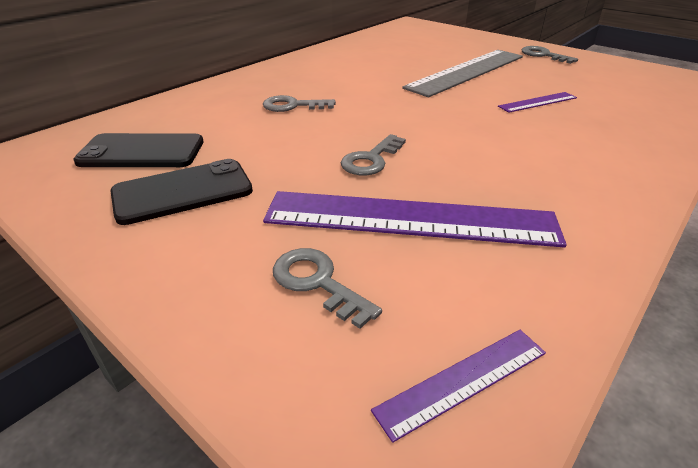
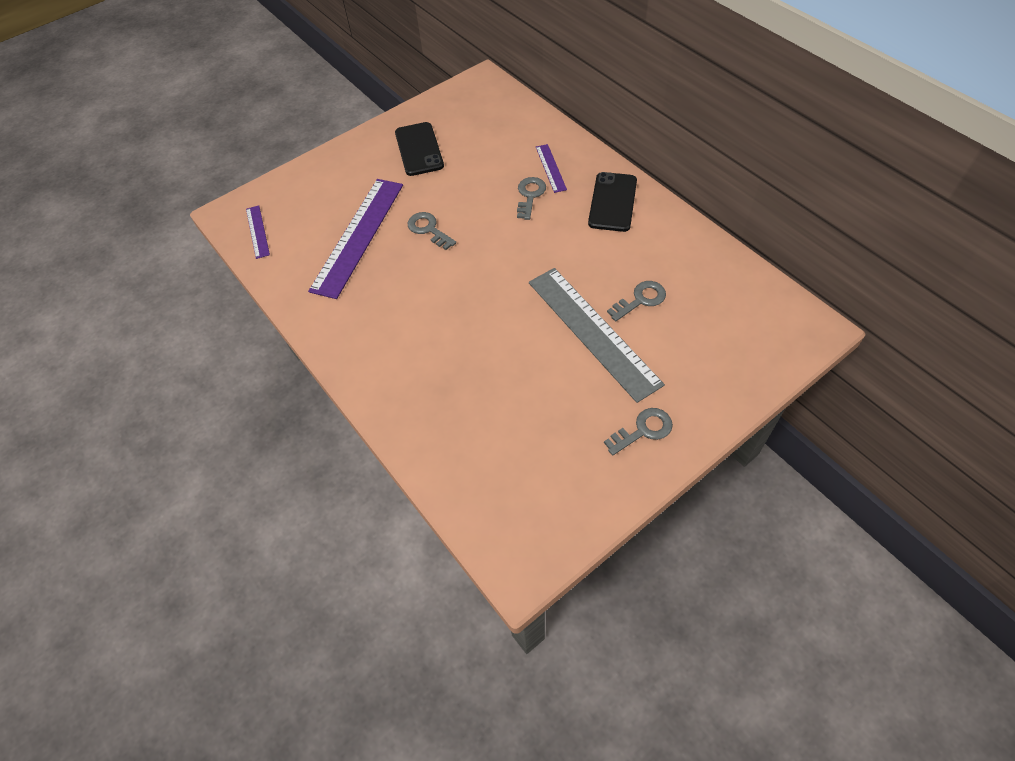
camera: 105 degrees right, 20 degrees up
black phone [73,133,204,167] -> black phone moved to [588,172,637,232]
grey key [273,248,382,329] -> grey key moved to [607,281,666,321]
purple ruler [498,92,577,113] -> purple ruler moved to [536,144,567,193]

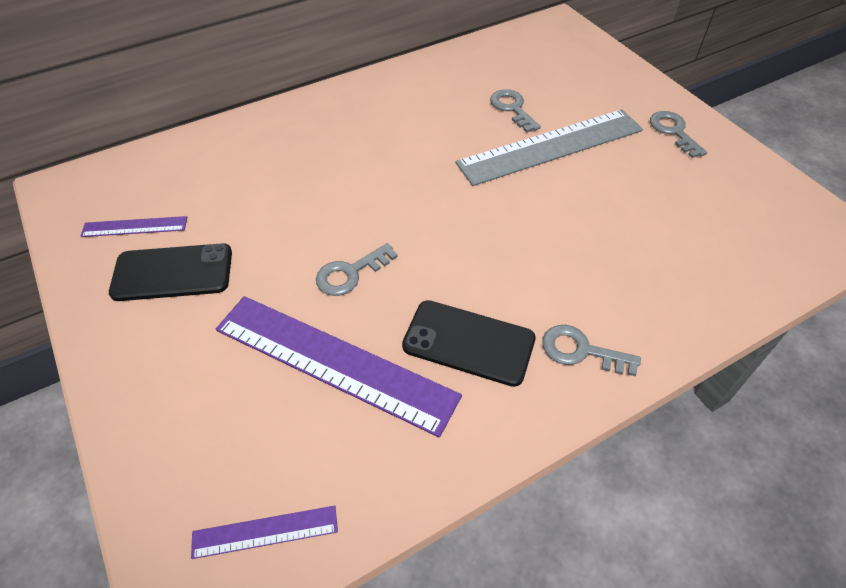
camera: 85 degrees left, 5 degrees down
grey key [517,177,546,220] -> grey key moved to [542,325,641,376]
purple ruler [536,144,567,193] -> purple ruler moved to [80,216,187,237]
black phone [588,172,637,232] -> black phone moved to [402,300,536,387]

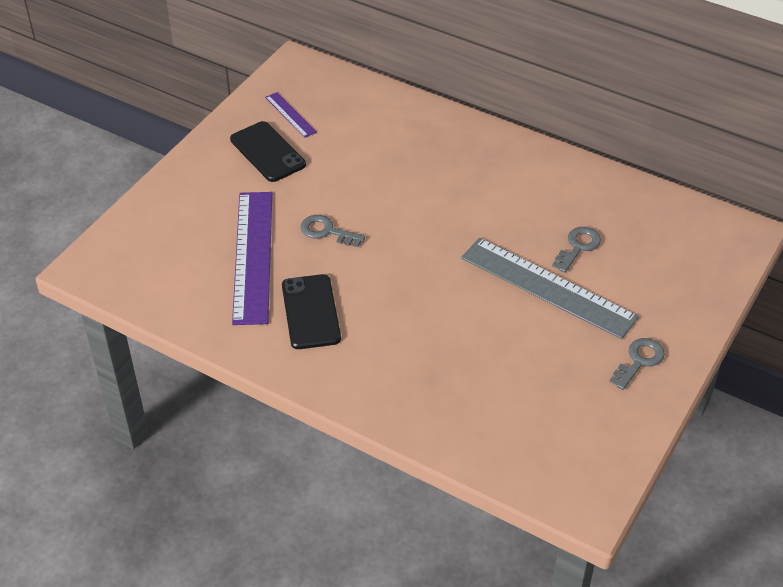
camera: 60 degrees right, 5 degrees down
purple ruler [191,506,338,559] -> none
grey key [542,325,641,376] -> none

